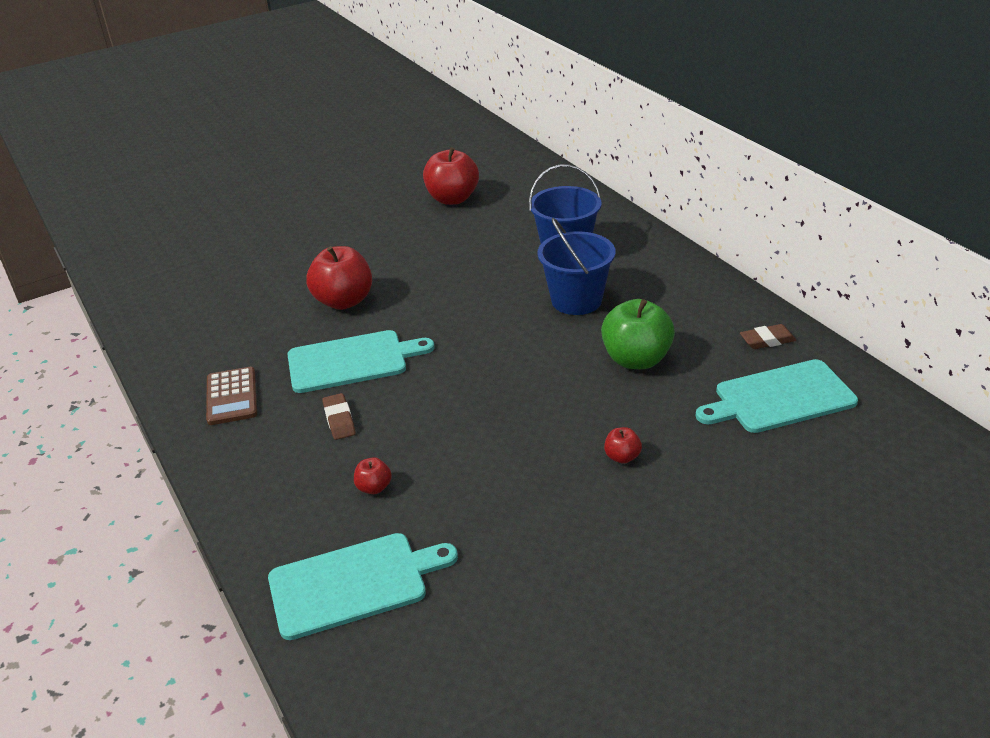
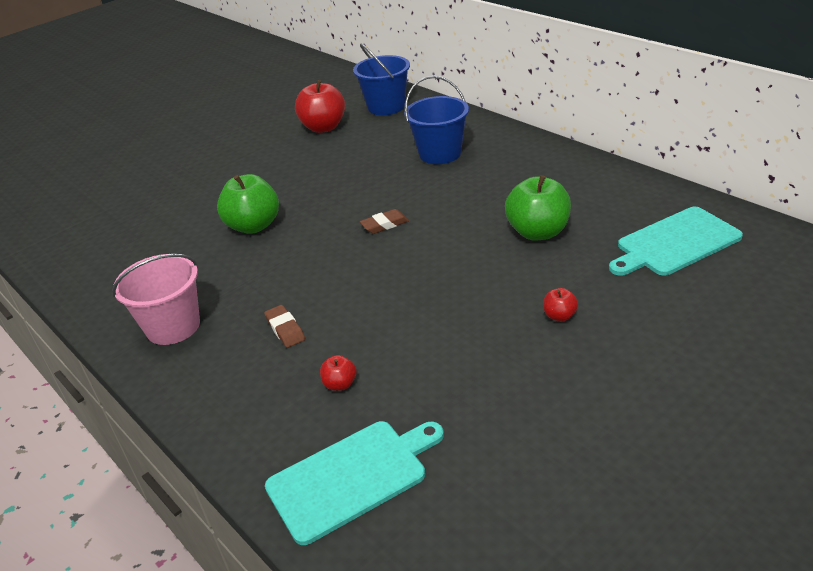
camera: 10 degrees left, 0 degrees up
brown calculator [206,367,257,425] -> pink bucket [112,254,200,345]
turquoise cutting board [287,330,434,393] -> none
red apple [306,246,372,310] -> green apple [217,174,279,234]
blue bucket [537,218,615,315] -> blue bucket moved to [353,44,410,115]
brown eraser [740,324,796,349] -> brown eraser moved to [360,209,409,234]

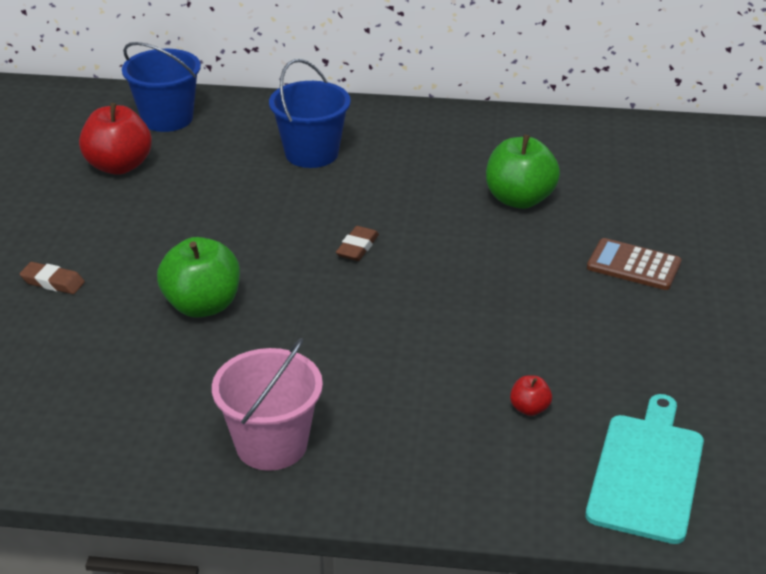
camera: 45 degrees left, 0 degrees up
brown eraser [264,305,305,348] -> brown eraser moved to [20,262,85,294]
red apple [543,288,578,321] -> brown calculator [587,238,682,290]
turquoise cutting board [609,207,743,276] -> none

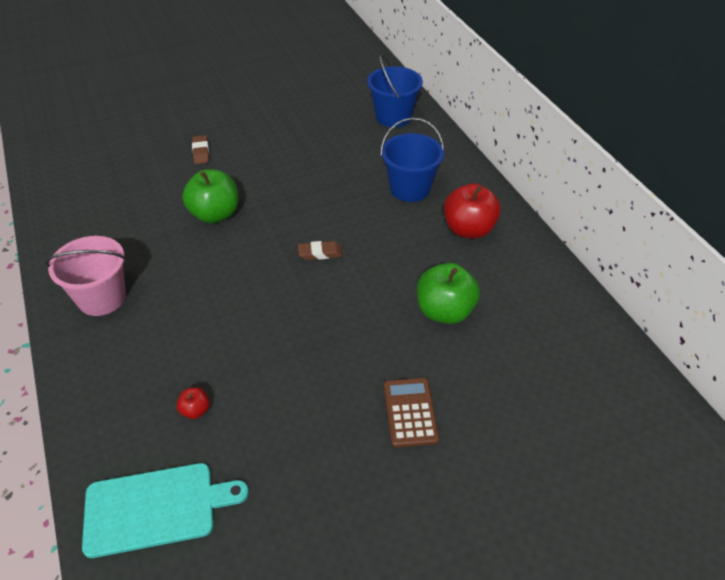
camera: 60 degrees right, 10 degrees up
red apple [79,103,152,175] -> red apple moved to [444,184,501,239]

